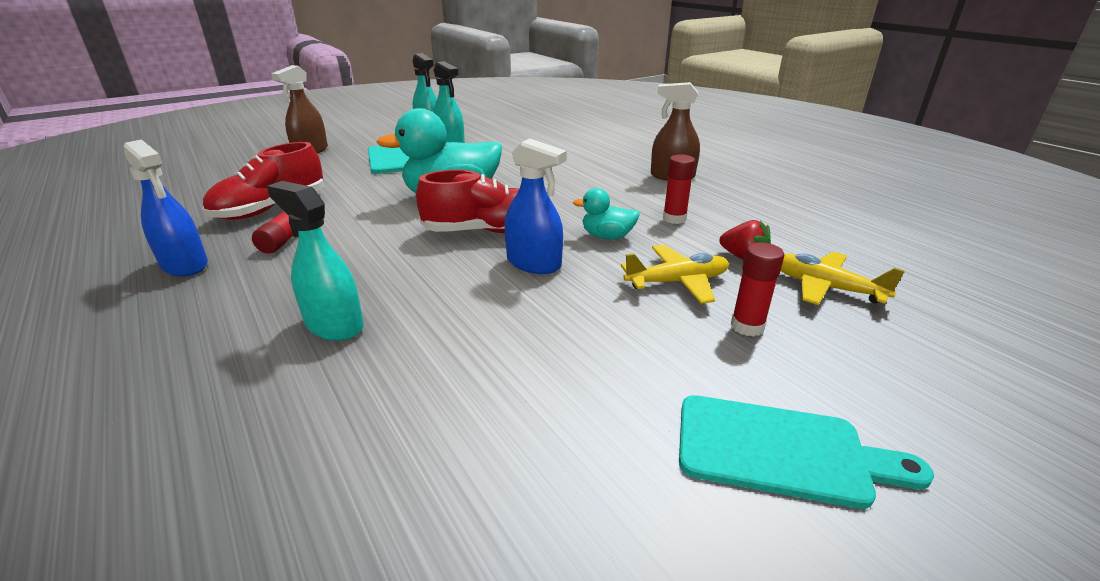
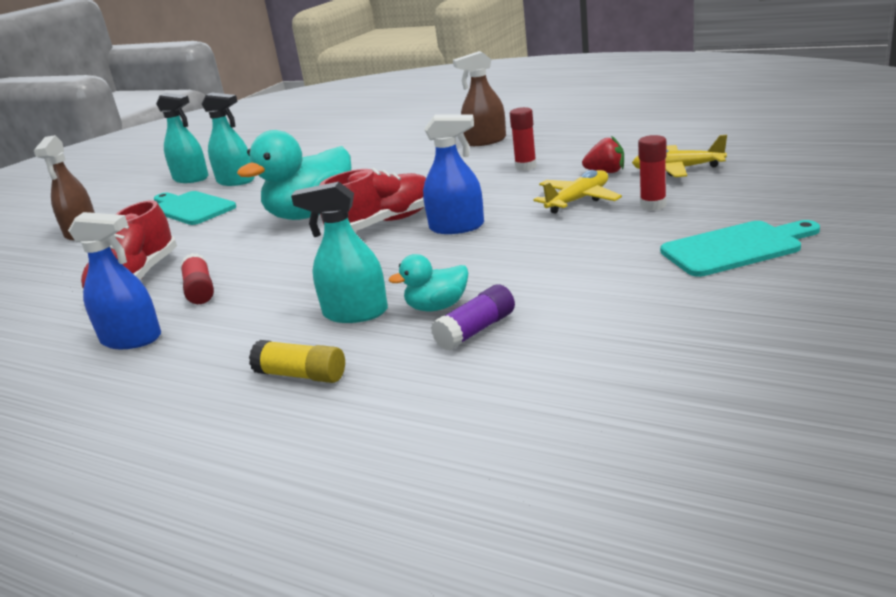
camera: 25 degrees left, 5 degrees down
turquoise duck [573,188,640,239] -> turquoise duck moved to [389,254,468,311]
none -> yellow glue stick [249,340,345,383]
none -> purple glue stick [431,285,515,351]

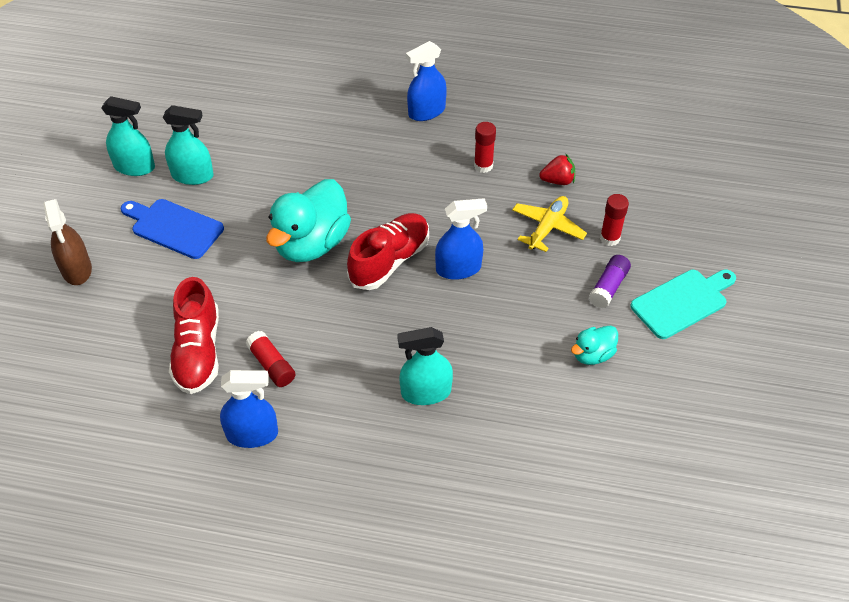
camera: 20 degrees left, 25 degrees up
turquoise cutting board [154,191,236,225] -> blue cutting board [121,199,224,259]
yellow glue stick [249,340,345,383] -> none
turquoise duck [389,254,468,311] -> turquoise duck moved to [571,325,618,365]
purple glue stick [431,285,515,351] -> purple glue stick moved to [589,255,631,308]
brown spray bottle [453,51,506,146] -> blue spray bottle [406,41,447,121]
yellow plane [632,135,727,177] -> none

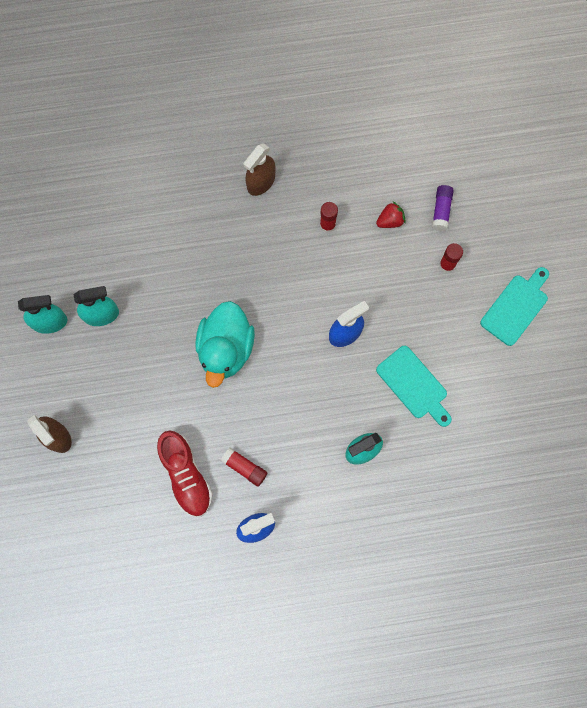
camera: 20 degrees left, 25 degrees up
blue cutting board [121,199,224,259] -> none
red shoe [347,213,429,290] -> none
blue spray bottle [406,41,447,121] -> brown spray bottle [244,143,276,196]
yellow plane [512,196,587,252] -> none
turquoise duck [571,325,618,365] -> none
purple glue stick [589,255,631,308] -> purple glue stick moved to [432,185,454,231]
none -> turquoise cutting board [376,346,452,427]

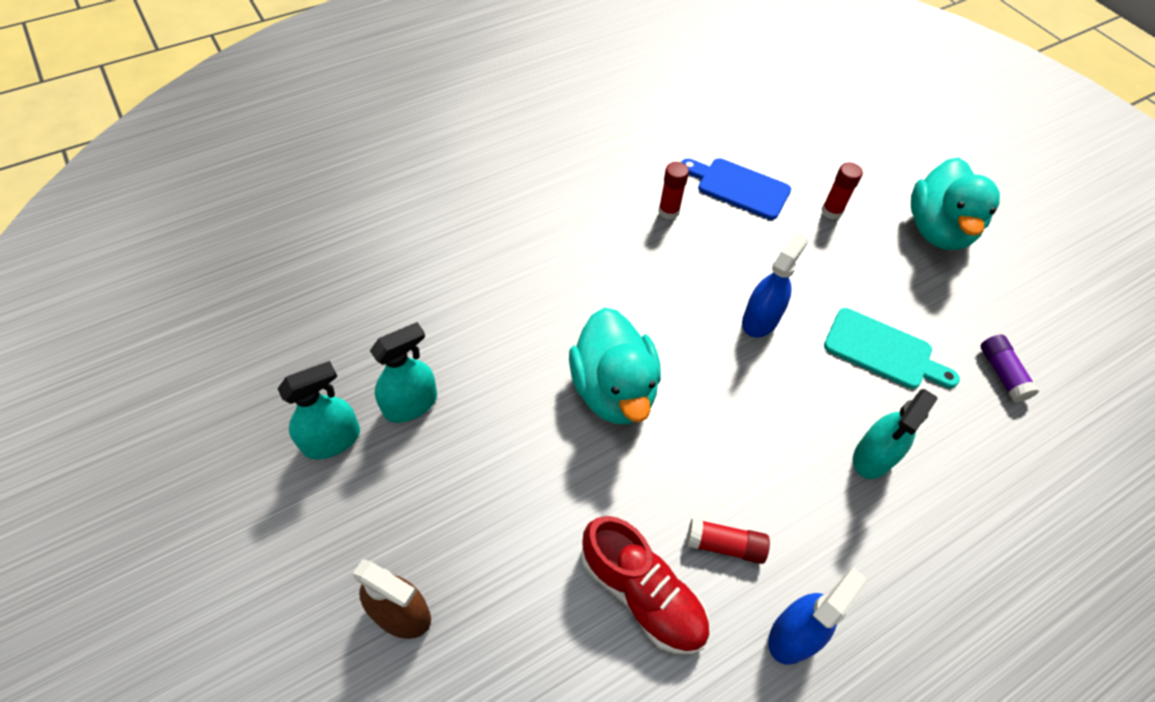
camera: 25 degrees left, 20 degrees down
brown spray bottle [244,143,276,196] -> none
red strawberry [376,202,406,228] -> blue cutting board [681,158,791,220]
purple glue stick [432,185,454,231] -> purple glue stick moved to [981,335,1039,402]
turquoise cutting board [480,267,549,346] -> turquoise duck [911,157,1000,250]

